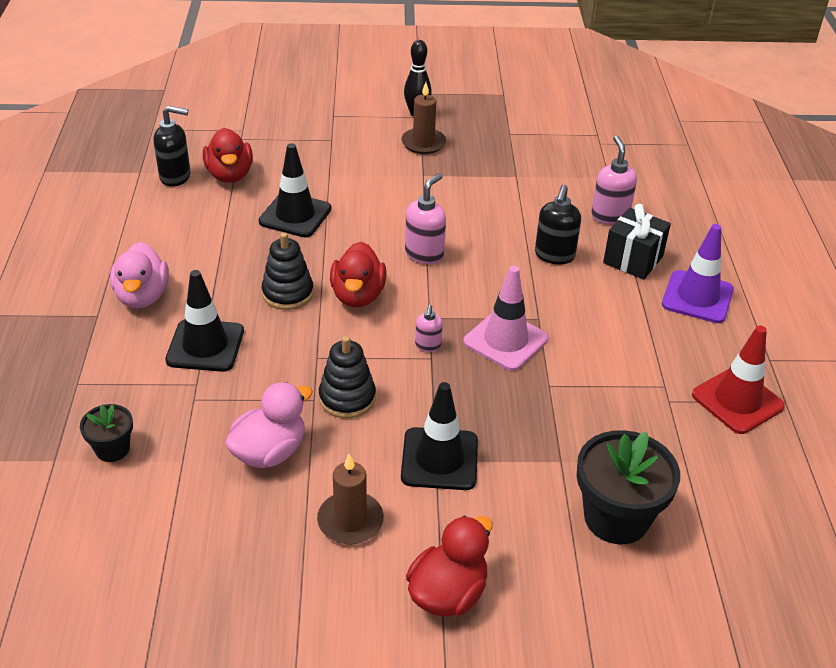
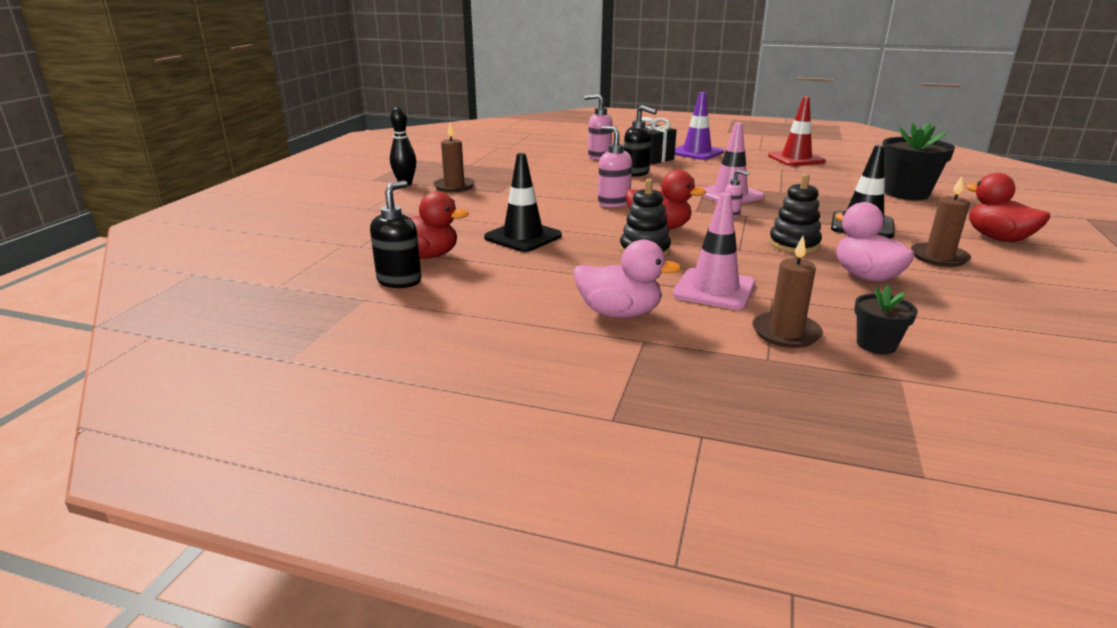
camera: 70 degrees left, 15 degrees down
black traffic cone [165,270,244,372] -> pink traffic cone [673,192,755,310]
none -> brown candle [752,235,823,348]

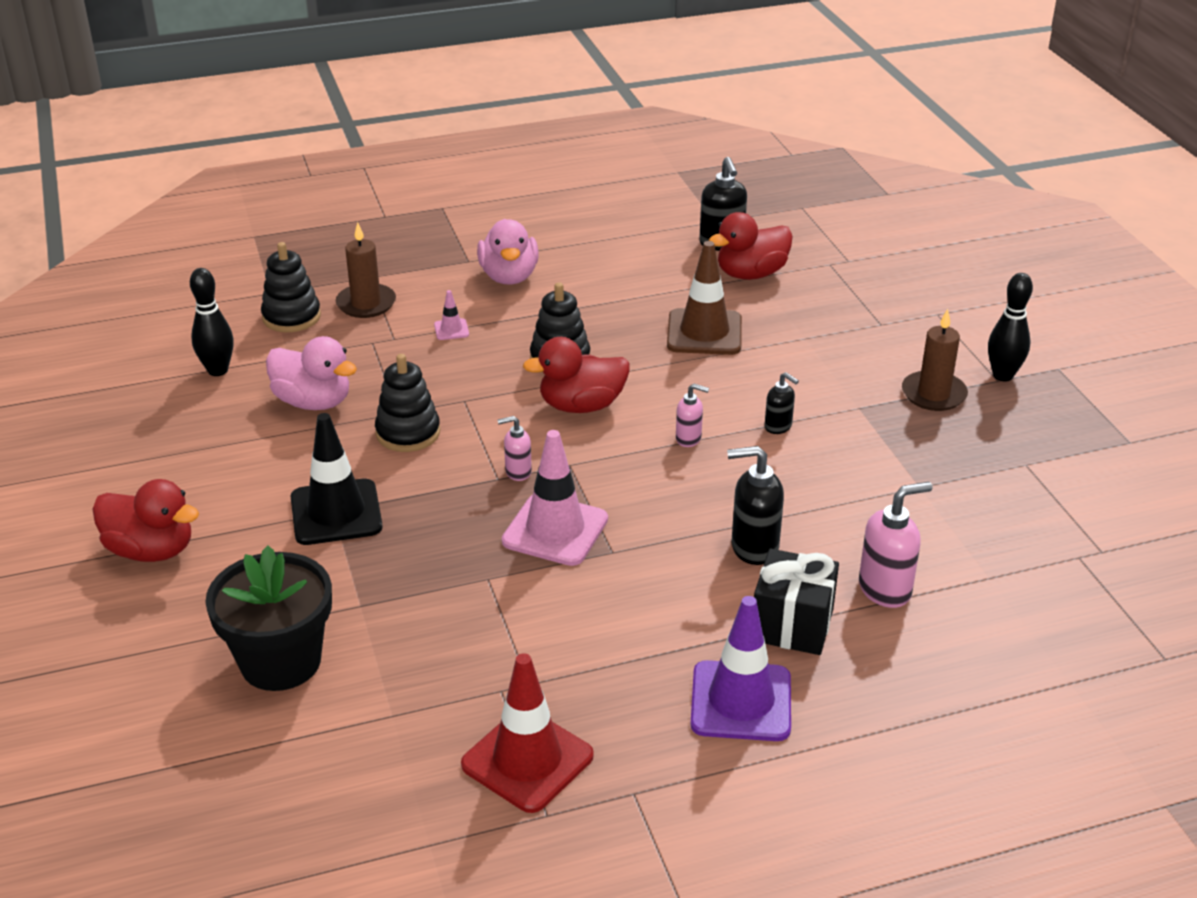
camera: 145 degrees right, 10 degrees up
black traffic cone [484,153,562,252] -> brown traffic cone [667,241,742,355]
pink duck [574,239,681,318] -> pink duck turned 75 degrees counterclockwise [477,219,539,285]
pink soap dispenser [598,126,632,208] -> pink soap dispenser [676,383,709,447], size x0.58
pink traffic cone [673,192,755,310] -> pink traffic cone [434,290,469,340], size x0.44
black flower pot [854,285,918,354] -> black stacking toy [261,242,321,332]
brown candle [911,176,971,267] -> none
none -> black bowling pin [190,268,234,376]
none -> black soap dispenser [765,372,799,434]

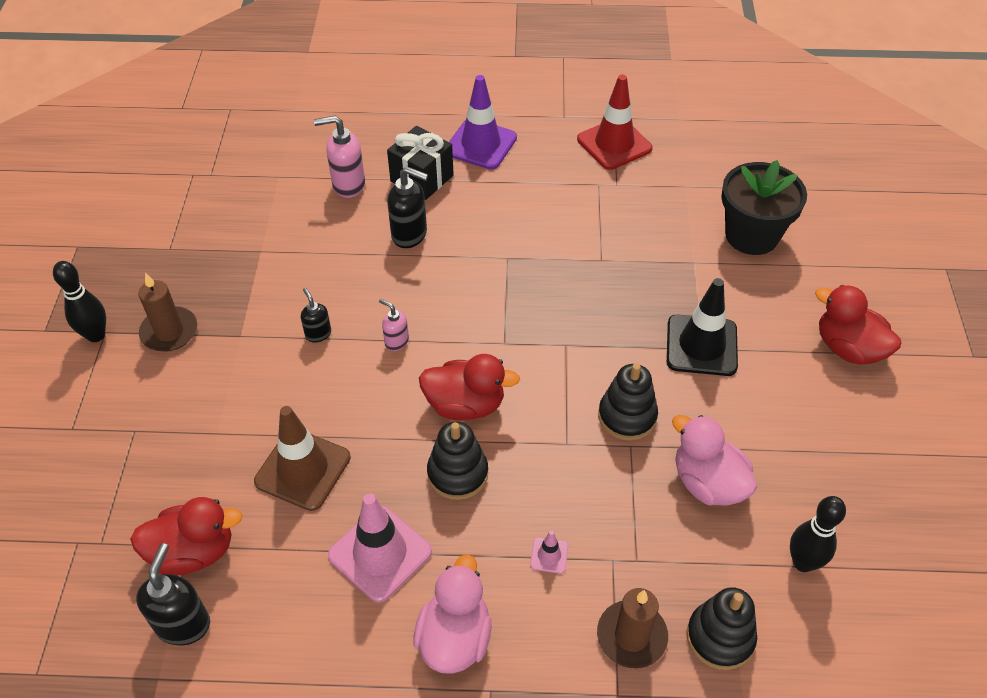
camera: 160 degrees left, 15 degrees up
pink soap dispenser [497,416,532,481] -> none
pink traffic cone [502,430,608,566] -> pink traffic cone moved to [328,493,432,603]

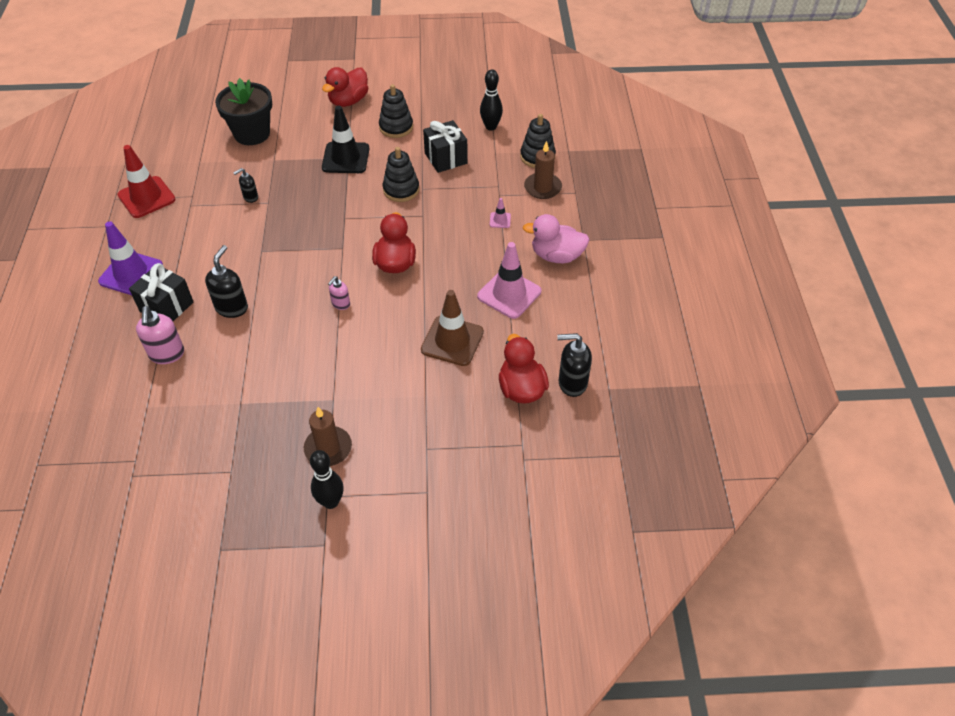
camera: 95 degrees left, 0 degrees up
black soap dispenser [301,288,331,342] -> black soap dispenser moved to [233,168,258,203]
black stacking toy [427,421,488,500] -> black stacking toy moved to [379,84,413,138]
pink duck [672,415,757,506] -> black gift [423,120,468,173]

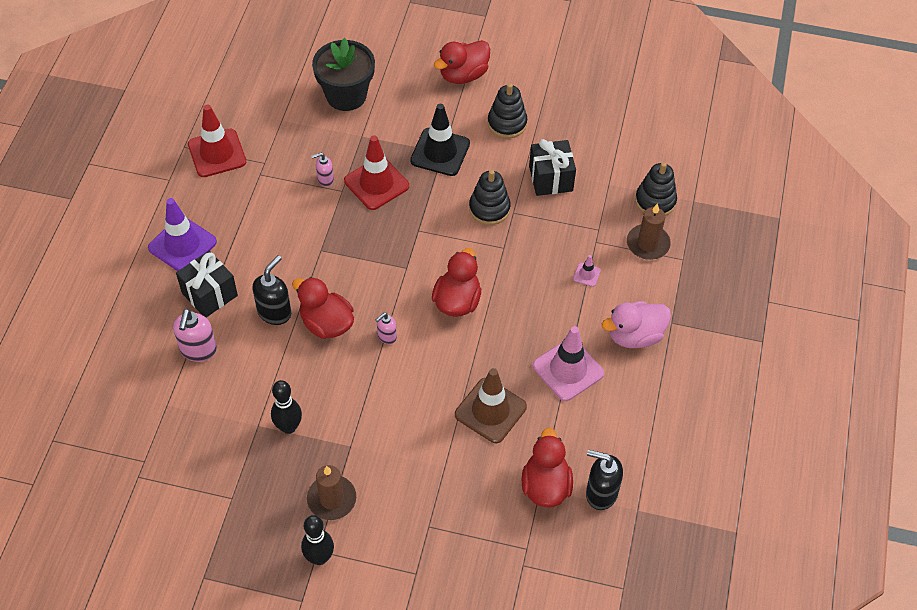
camera: 15 degrees right, 5 degrees up
black soap dispenser [233,168,258,203] -> pink soap dispenser [311,153,334,187]
black bowling pin [480,69,503,131] -> black bowling pin moved to [271,380,302,434]
pink duck [523,214,590,263] -> pink duck turned 45 degrees counterclockwise [602,301,671,348]
none -> red duck [292,277,354,339]
none -> red traffic cone [344,135,409,210]

